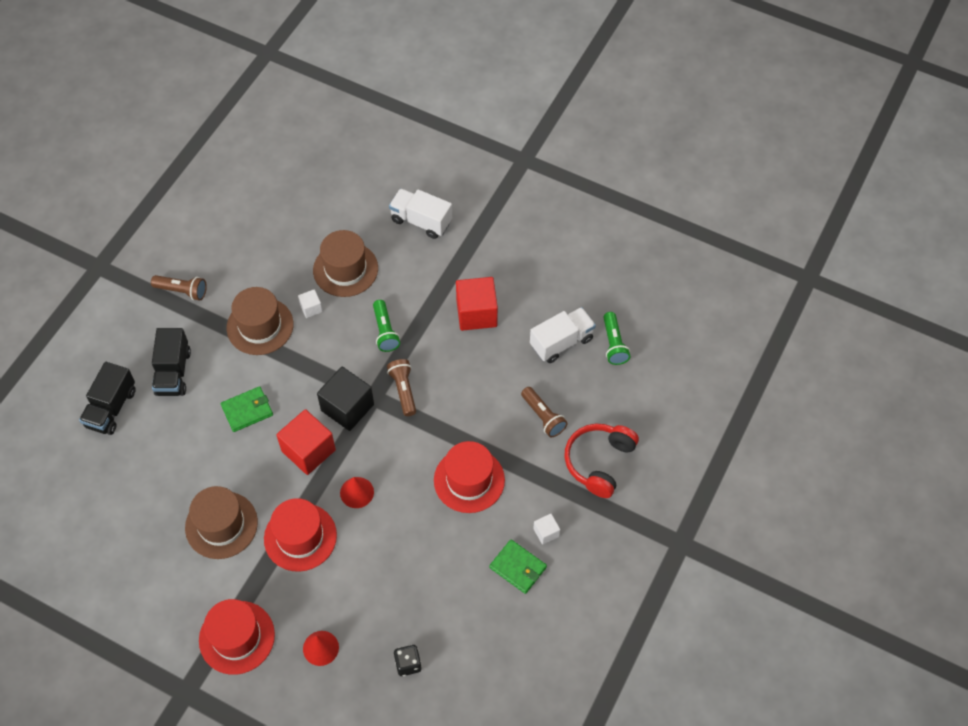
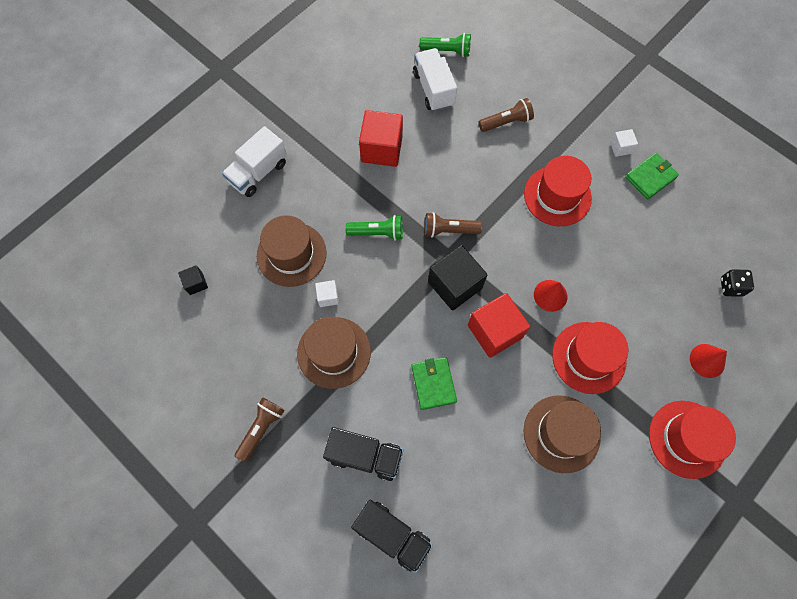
camera: 75 degrees left, 10 degrees up
red headphones [564,424,639,498] -> none
none -> black cube [178,265,208,295]

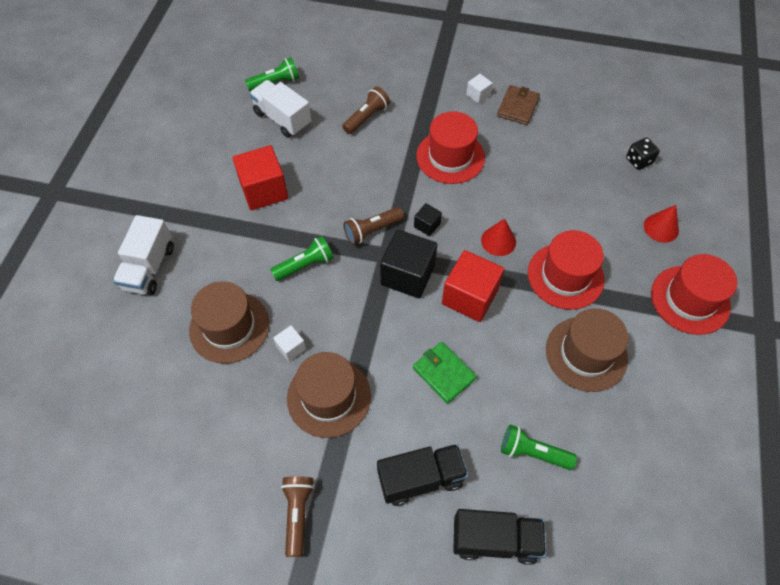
camera: 30 degrees left, 10 degrees down
black cube [178,265,208,295] -> black cube moved to [414,203,442,236]
green wallet [625,153,679,200] -> brown wallet [497,85,540,125]
none -> green flashlight [501,425,577,470]

